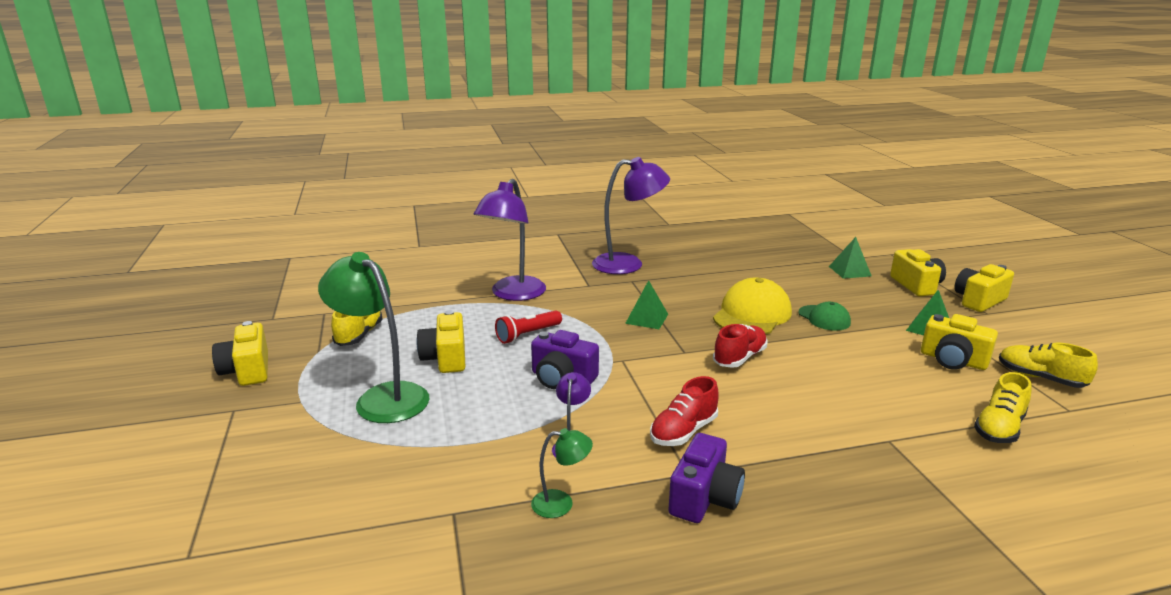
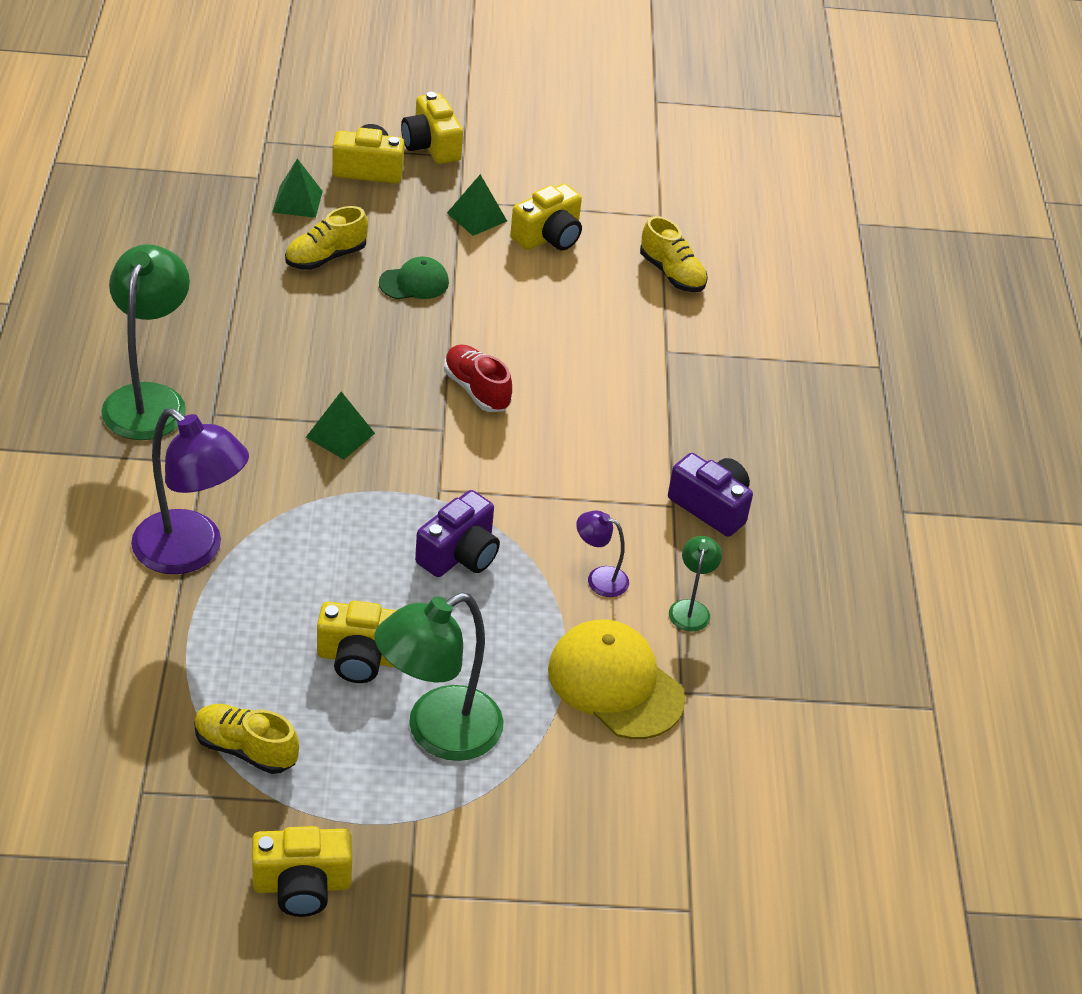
camera: 80 degrees left, 20 degrees up
red flashlight [495,310,562,344] -> none
purple lamp [592,157,670,274] -> green lamp [101,244,190,440]
red shoe [650,376,719,446] -> none
yellow cap [713,277,792,334] -> yellow cap moved to [548,619,685,739]
yellow shoe [999,342,1098,388] -> yellow shoe moved to [285,206,368,270]

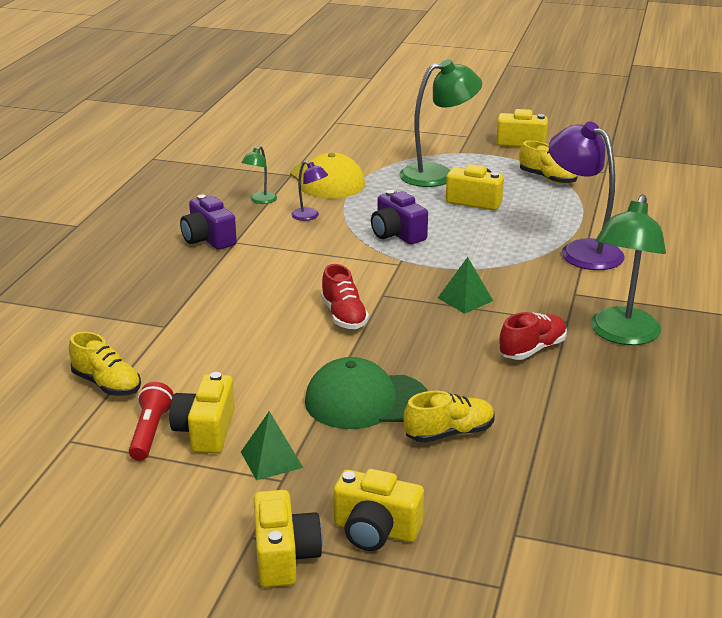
camera: 160 degrees left, 15 degrees down
green pyramid [272,158,323,218] -> none
green cap [379,256,449,299] -> green cap [305,357,428,429], size x1.75
purple camera [415,490,500,577] -> purple camera turned 90 degrees counterclockwise [371,190,428,244]
yellow camera [510,183,582,250] -> yellow camera turned 60 degrees counterclockwise [169,372,235,453]
yellow shoe [640,216,708,292] -> yellow shoe turned 150 degrees clockwise [69,332,141,396]
none -> red flashlight [129,382,174,461]
none -> red shoe [499,312,567,360]

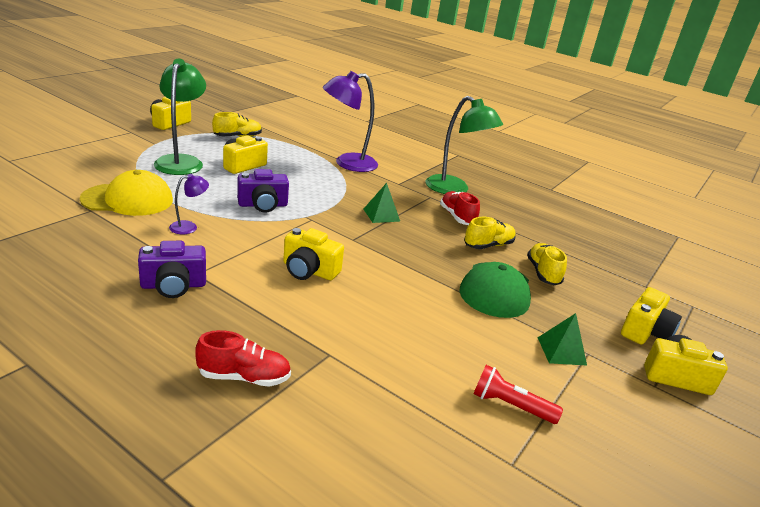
camera: 75 degrees left, 0 degrees up
yellow shoe [69,332,141,396] -> yellow shoe moved to [464,217,516,249]
yellow camera [169,372,235,453] -> yellow camera moved to [283,228,344,280]
green lamp [241,146,277,204] -> none
red shoe [321,264,369,329] -> red shoe moved to [195,330,291,387]

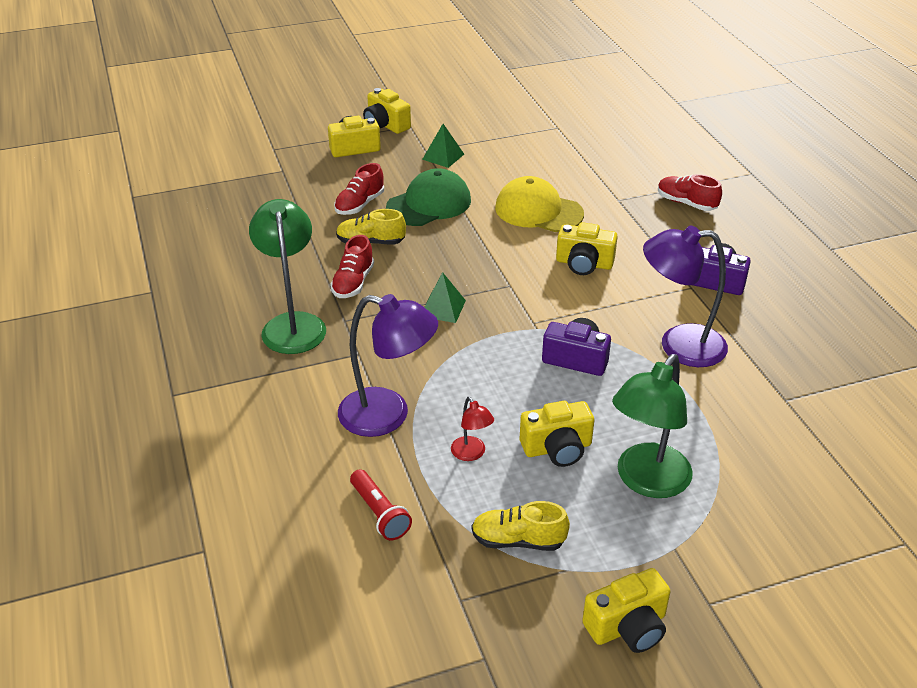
camera: 140 degrees left, 10 degrees up
yellow cap [80,170,173,216] -> yellow cap moved to [495,176,584,232]
purple lamp [169,174,209,234] -> purple lamp [643,226,728,367], size x2.11
yellow camera [283,228,344,280] -> yellow camera turned 135 degrees clockwise [556,222,618,275]
red flashlight [473,365,563,424] -> red flashlight moved to [350,469,412,541]
yellow shoe [527,243,567,285] -> red shoe [334,163,384,215]
none -> red lamp [451,397,494,461]

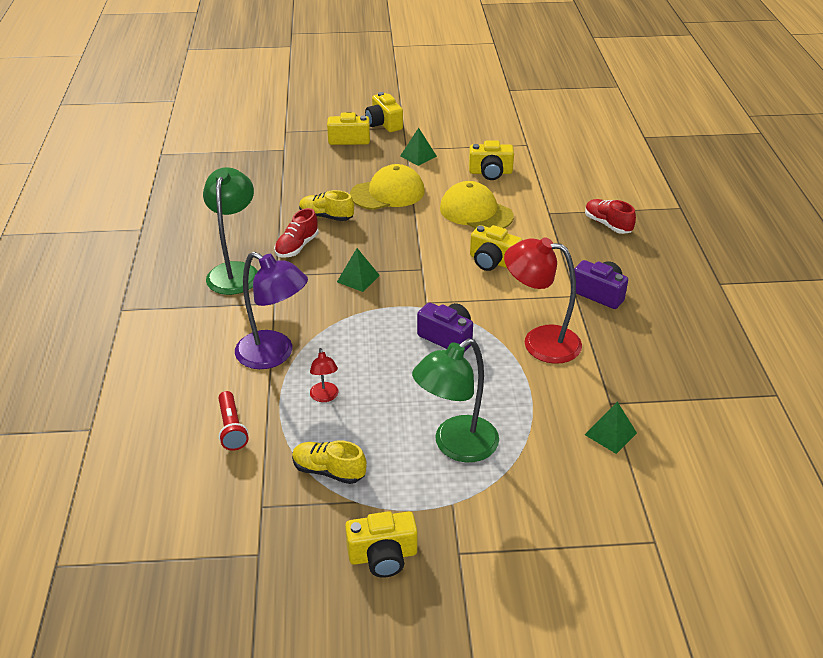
camera: 15 degrees right, 0 degrees up
red shoe [334,163,384,215] -> none
green cap [386,168,471,226] -> yellow cap [350,164,425,210]
yellow camera [520,401,594,467] -> yellow camera moved to [469,140,514,180]
purple lamp [643,226,728,367] -> red lamp [504,237,582,364]
none -> green pyramid [585,402,637,454]

